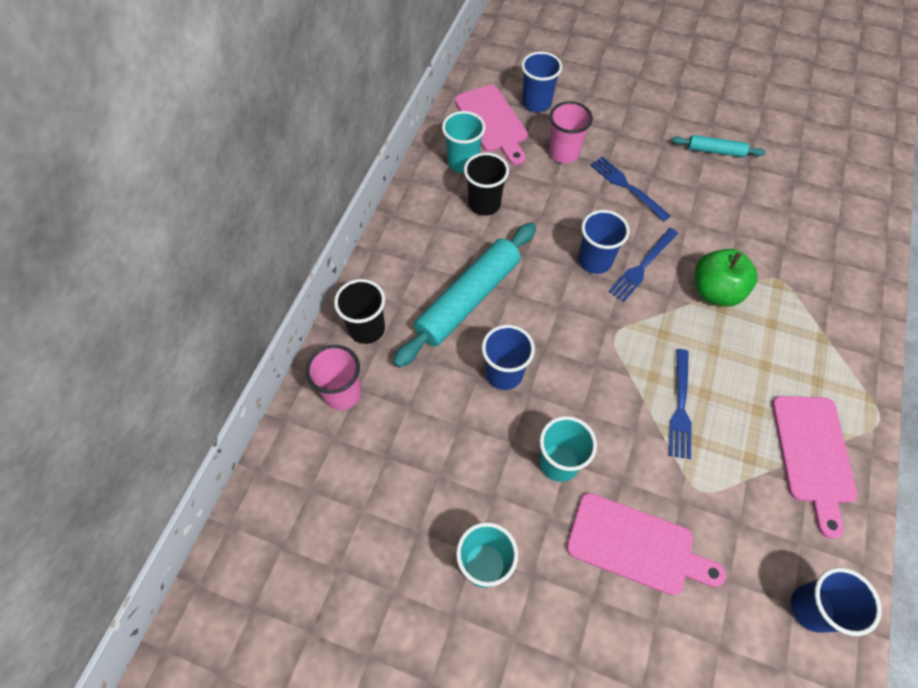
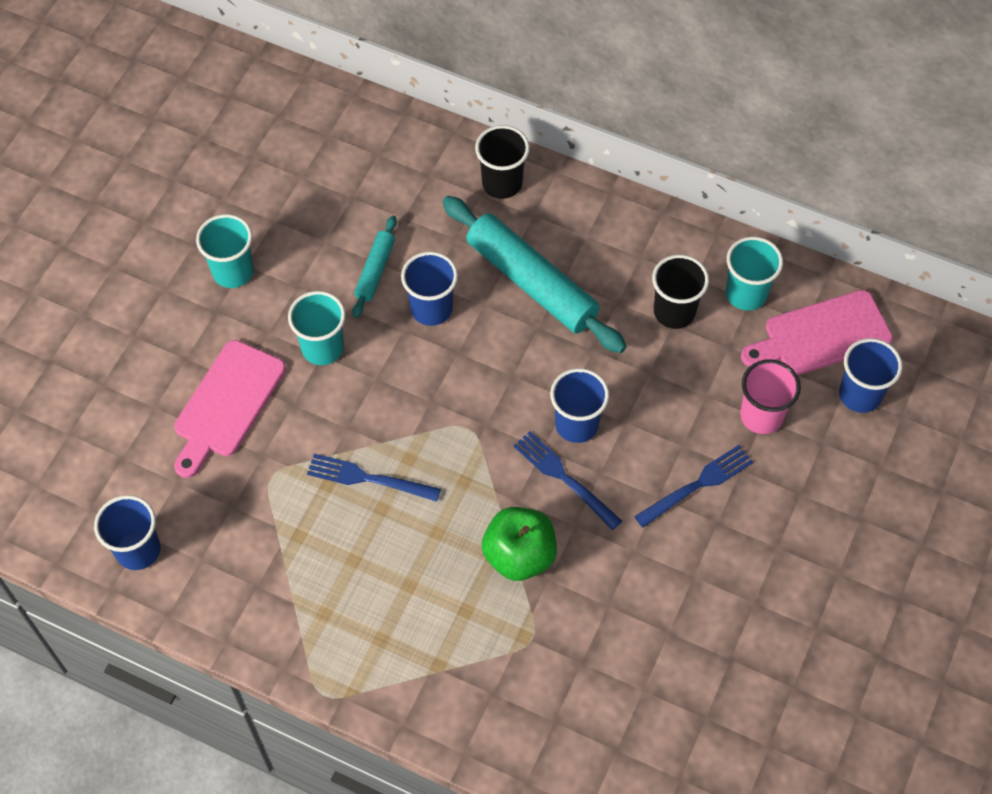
camera: 95 degrees right, 0 degrees up
pink cup [306,345,362,410] -> none
turquoise rolling pin [671,135,766,157] -> turquoise rolling pin moved to [352,216,397,318]
pink cutting board [772,396,857,539] -> none

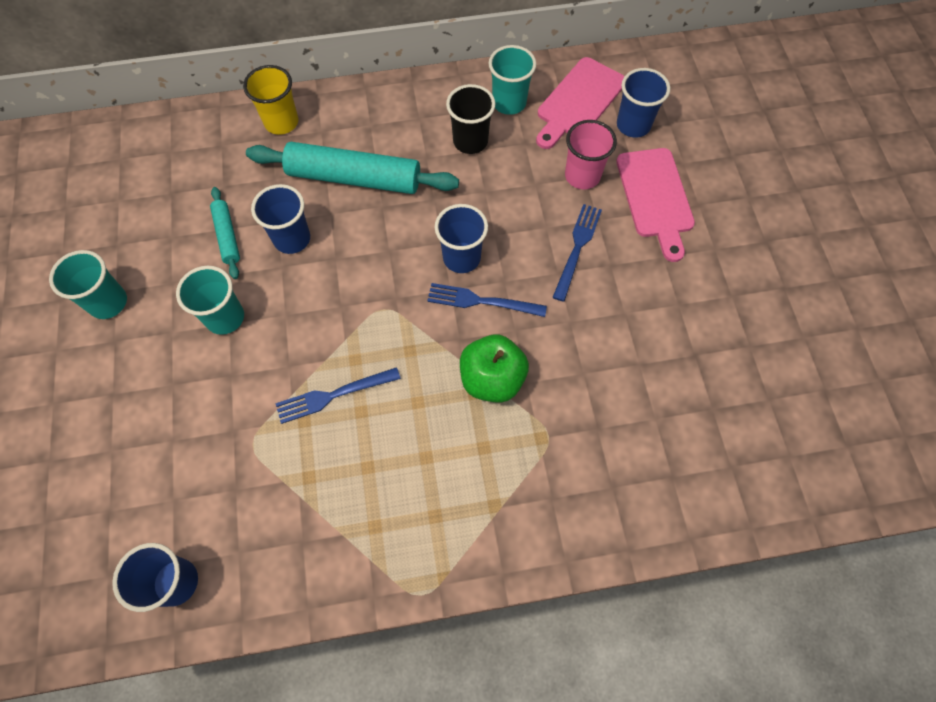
camera: 35 degrees left, 5 degrees up
pink cutting board [174,340,286,478] -> pink cutting board moved to [616,148,695,262]
black cup [475,125,530,199] -> yellow cup [243,65,298,135]

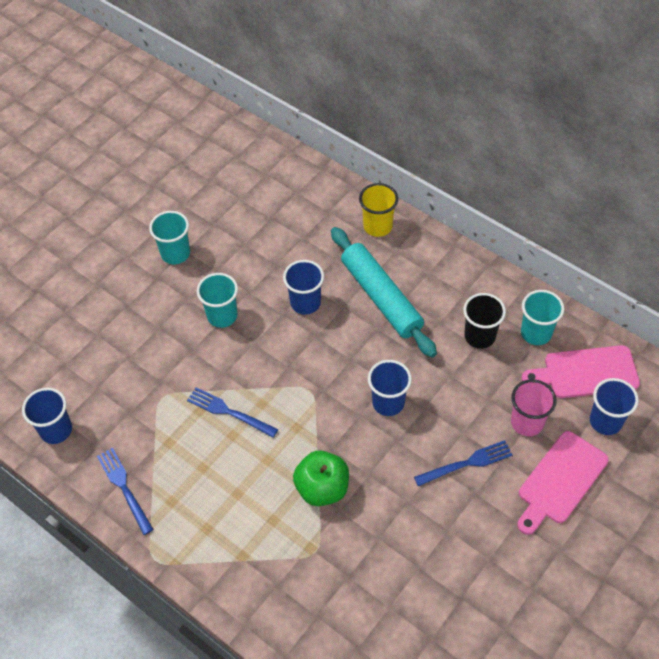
camera: 50 degrees right, 10 degrees down
turquoise rolling pin [210,187,240,279] -> none
blue fork [427,283,547,317] -> blue fork moved to [97,448,154,535]

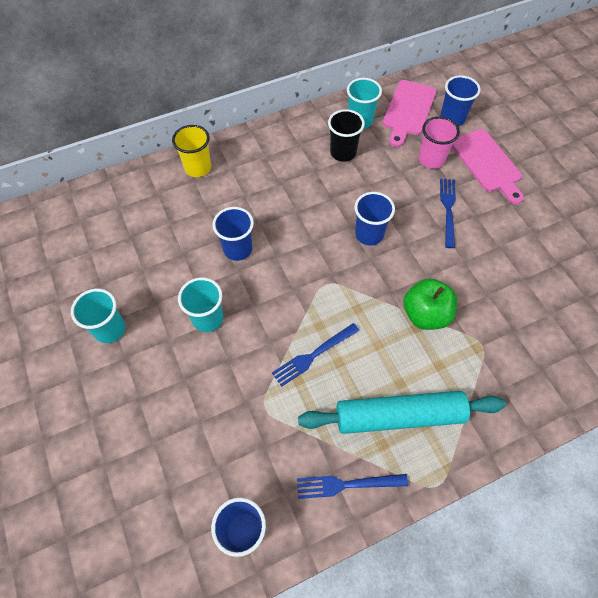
camera: 65 degrees left, 5 degrees up
turquoise rolling pin [331,227,437,358] -> turquoise rolling pin moved to [298,391,506,434]

